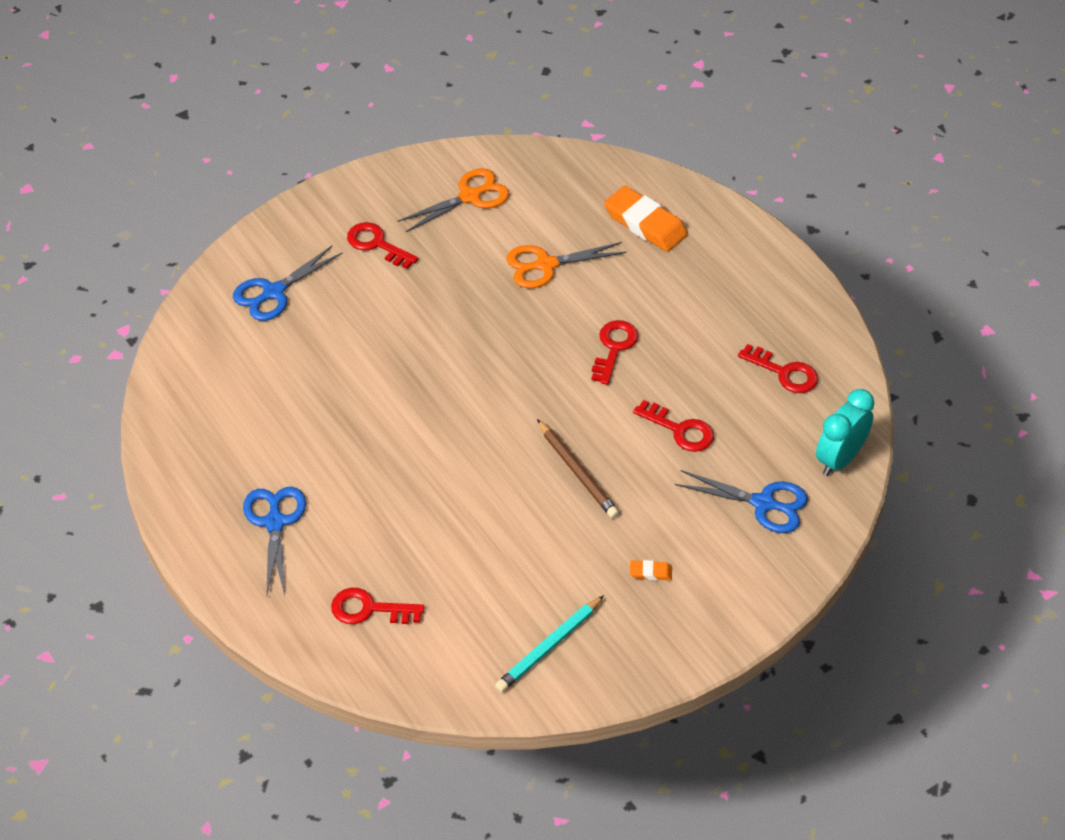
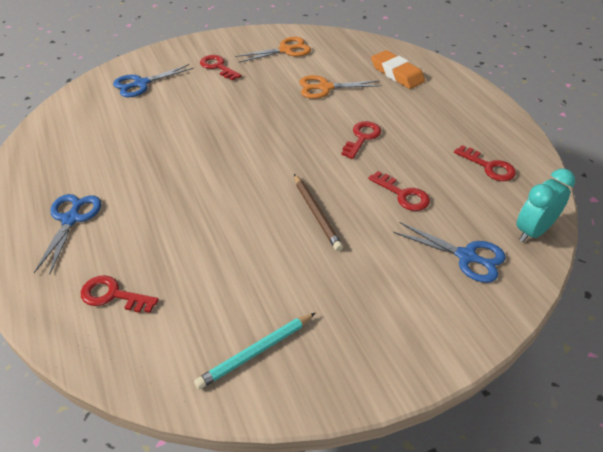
camera: 10 degrees right, 5 degrees down
orange eraser [630,560,672,580] -> none

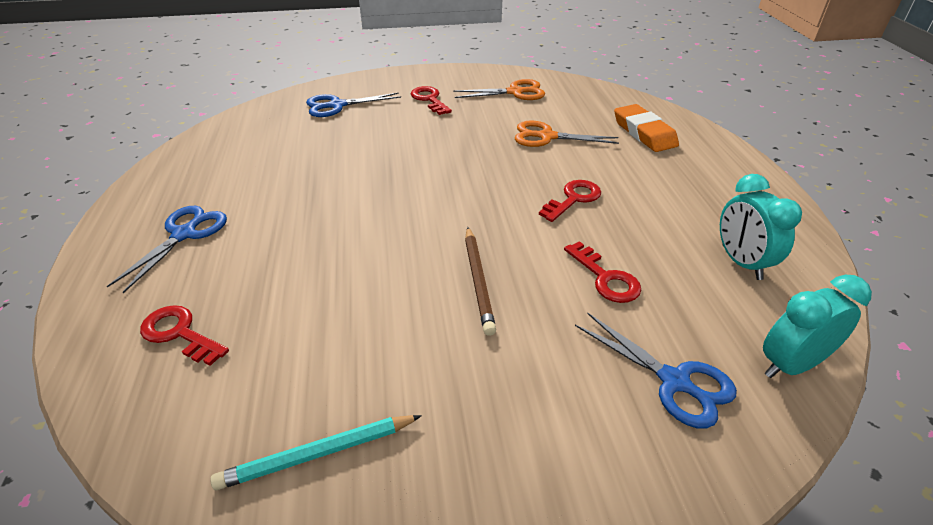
camera: 15 degrees right, 5 degrees down
red key [454,145,516,181] -> turquoise clock [720,174,802,280]

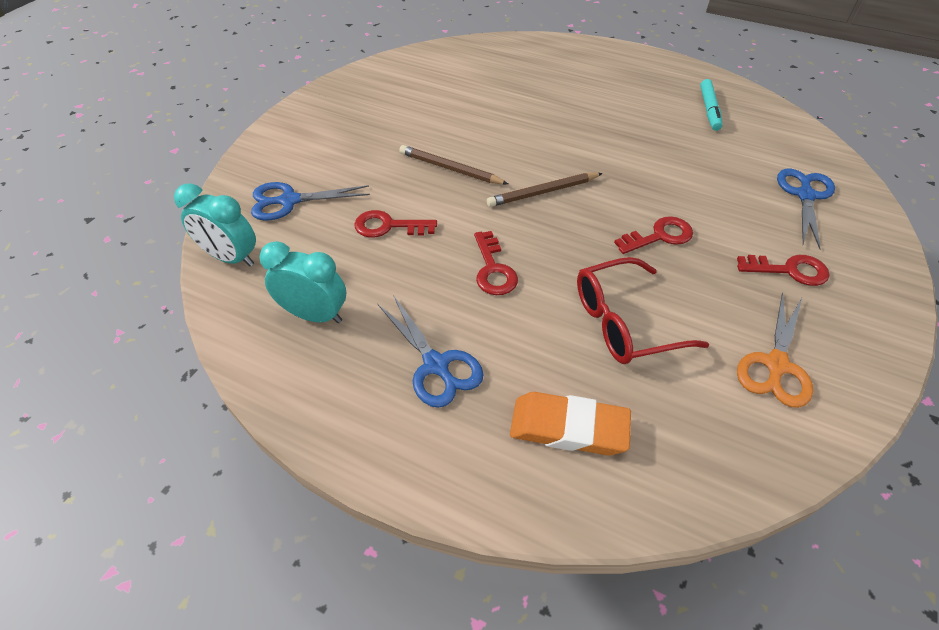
camera: 125 degrees right, 10 degrees up
blue scissors [107,206,227,293] -> blue scissors moved to [378,295,484,408]
red key [140,305,229,366] -> red key moved to [614,216,693,254]
turquoise pencil [210,415,422,490] -> none
orange scissors [514,121,619,147] -> red glasses [577,257,709,364]
turquoise clock [763,275,872,378] -> turquoise clock turned 105 degrees clockwise [174,183,256,267]
none -> brown pencil [487,173,603,207]
none -> turquoise marker [700,79,723,131]

